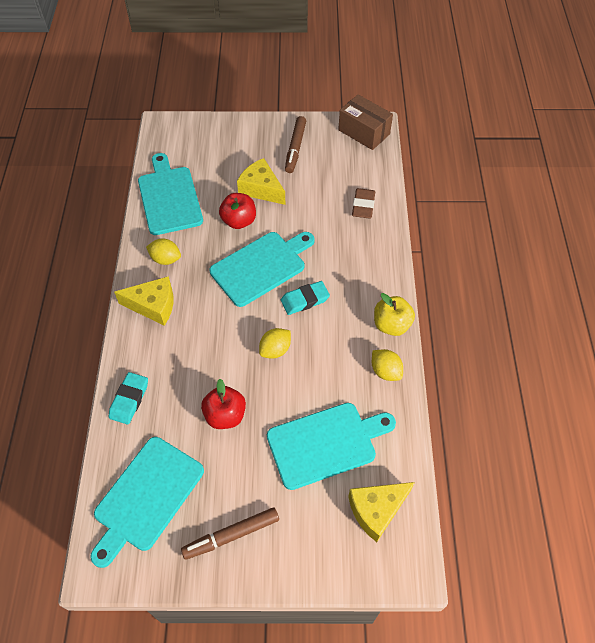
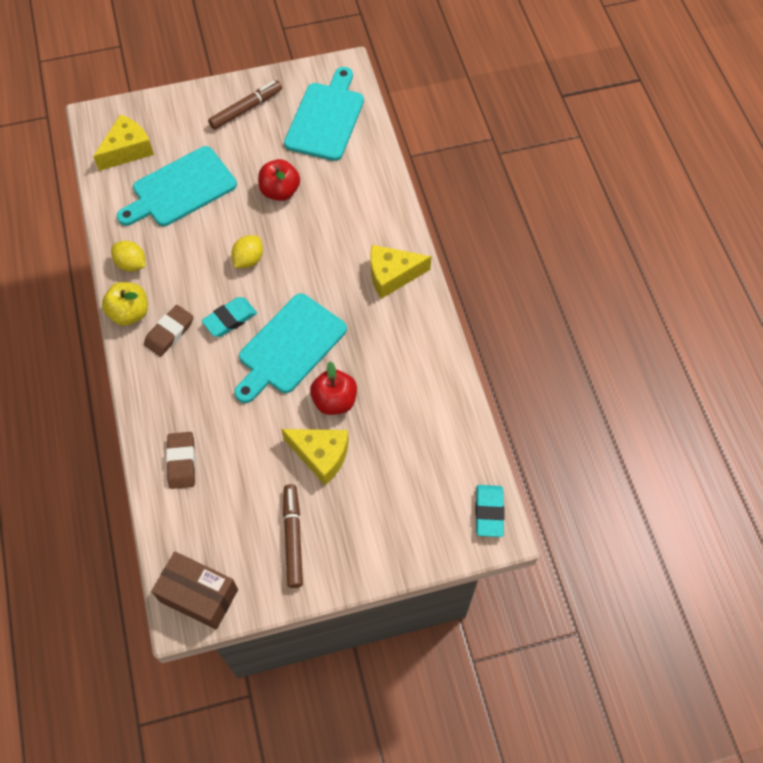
camera: 165 degrees right, 5 degrees up
turquoise eraser [109,372,148,425] -> turquoise eraser moved to [475,485,505,537]
turquoise cutting board [138,153,203,235] -> none
yellow lemon [146,238,181,265] -> none
none -> brown eraser [144,305,193,357]

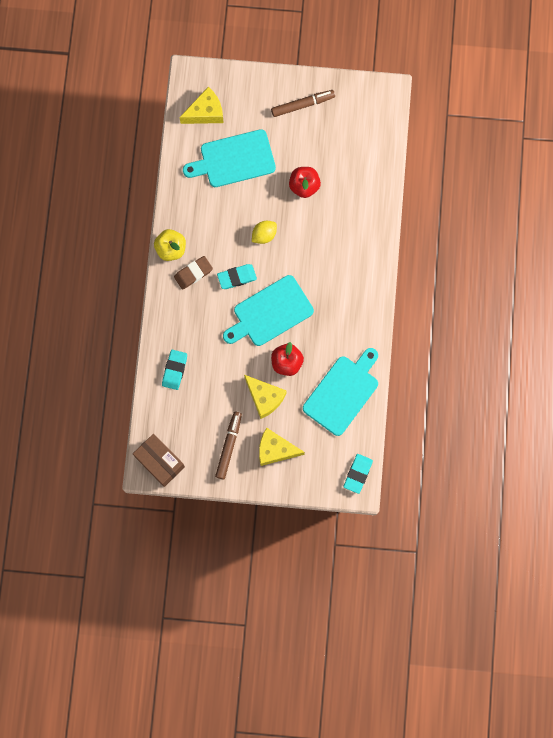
camera: 20 degrees right, 15 degrees up
yellow lemon [111,241,145,272] -> none
brown eraser [166,432,196,489] -> turquoise eraser [162,350,187,390]
turquoise cutting board [284,67,364,161] -> turquoise cutting board moved to [303,348,378,436]
yellow cheese [371,245,432,299] -> yellow cheese moved to [259,427,305,466]

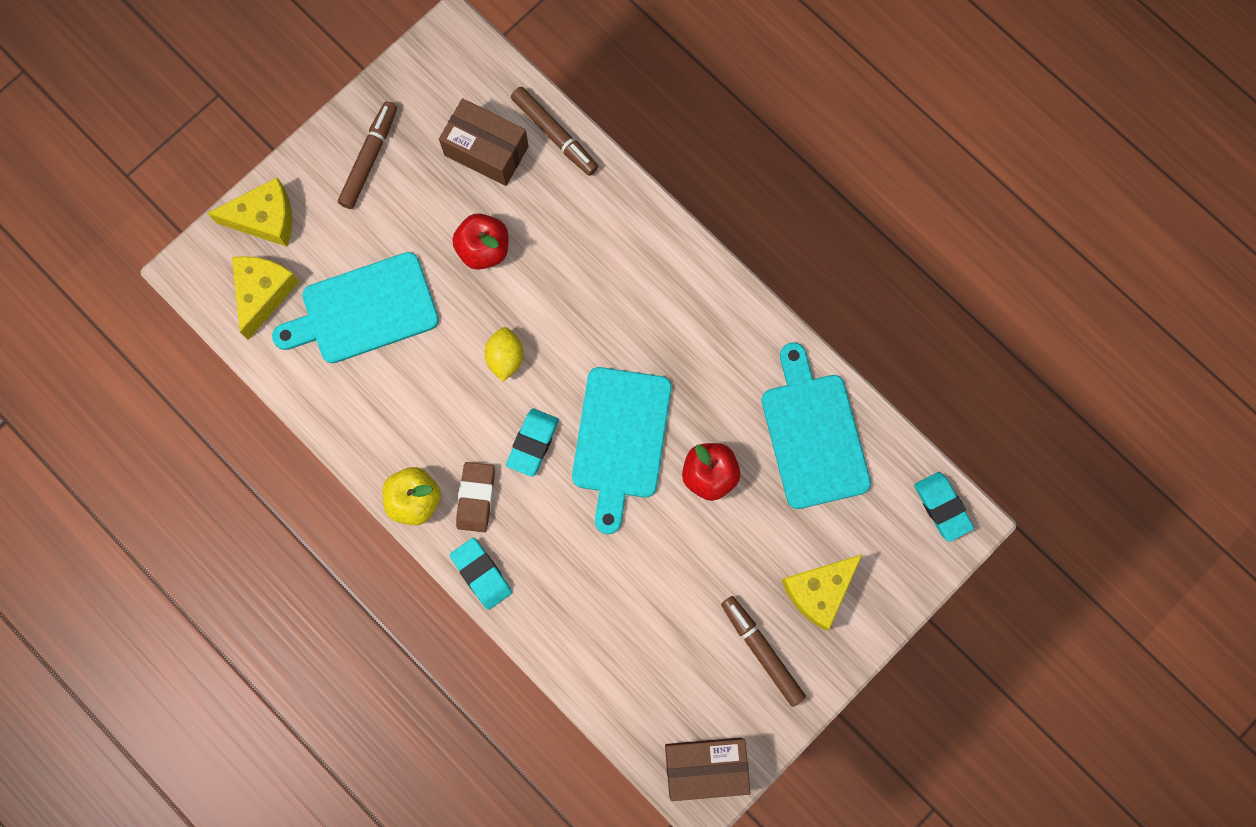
camera: 50 degrees left, 0 degrees up
turquoise eraser [162,350,187,390] -> turquoise eraser moved to [450,538,512,610]
turquoise cutting board [183,129,276,187] -> turquoise cutting board turned 45 degrees clockwise [272,252,439,363]
yellow cheese [244,375,286,419] -> yellow cheese moved to [207,178,292,247]
none -> brown box [439,98,529,186]
none -> brown marker [511,87,598,176]

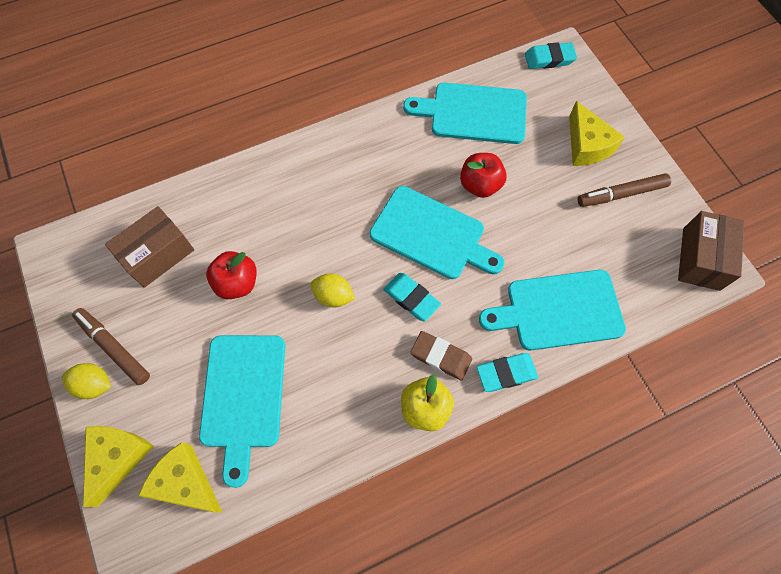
camera: 70 degrees left, 10 degrees down
brown marker [511,87,598,176] -> none
none -> yellow lemon [62,363,111,399]
none -> turquoise cutting board [479,270,626,351]

